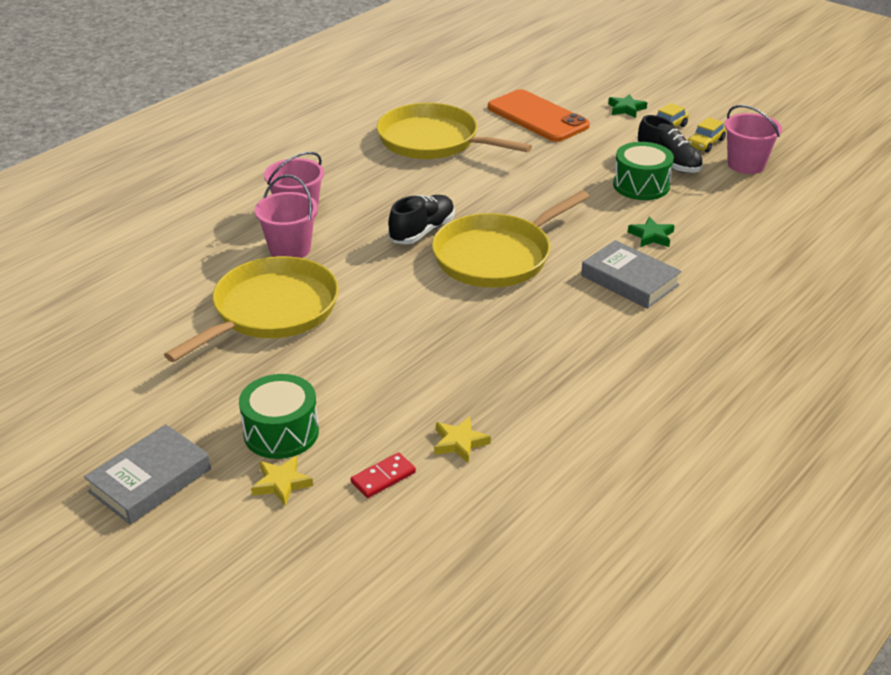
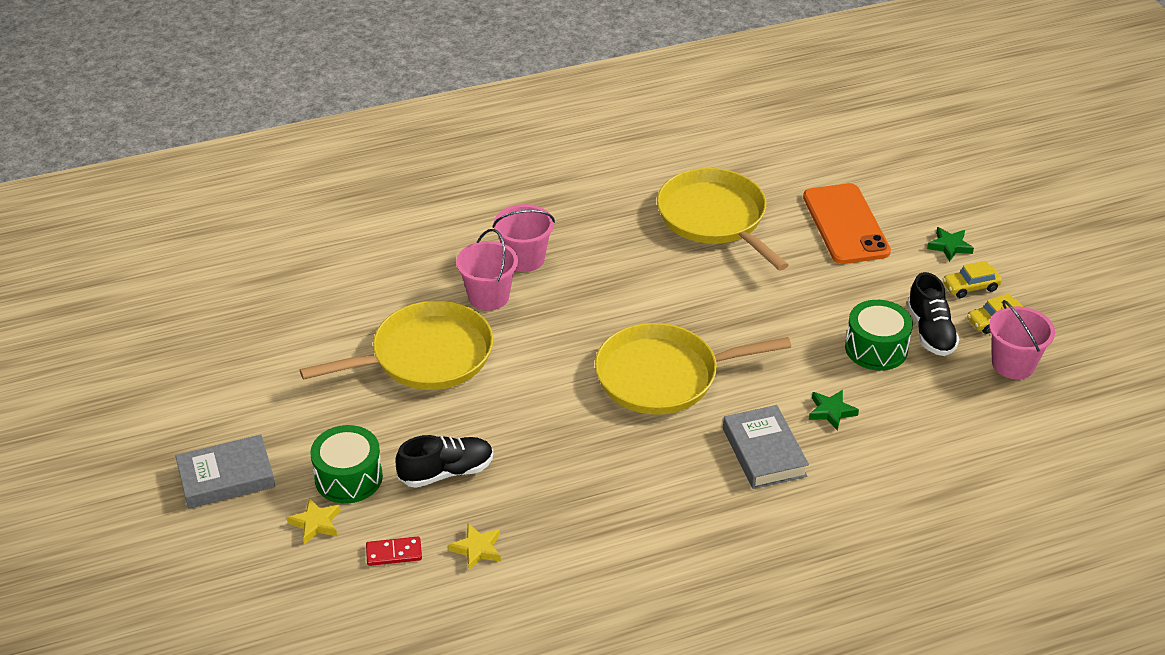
camera: 30 degrees right, 5 degrees up
black shoe [388,195,455,244] -> black shoe moved to [395,435,493,488]

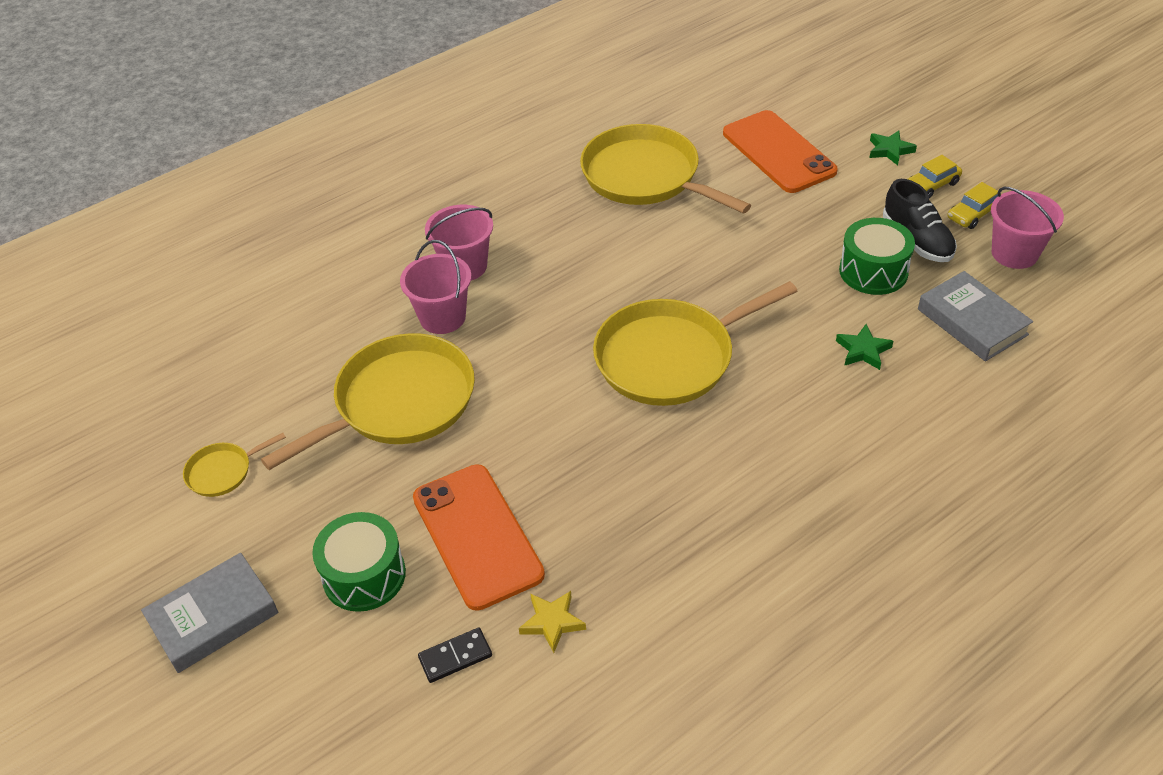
camera: 15 degrees left, 5 degrees up
yellow star [287,497,341,544] -> none
red domino [366,537,422,566] -> black domino [418,628,492,683]
black shoe [395,435,493,488] -> orange phone [413,464,545,611]
grey book [723,405,809,489] -> grey book moved to [918,271,1033,361]
none -> yellow pan [183,433,286,497]

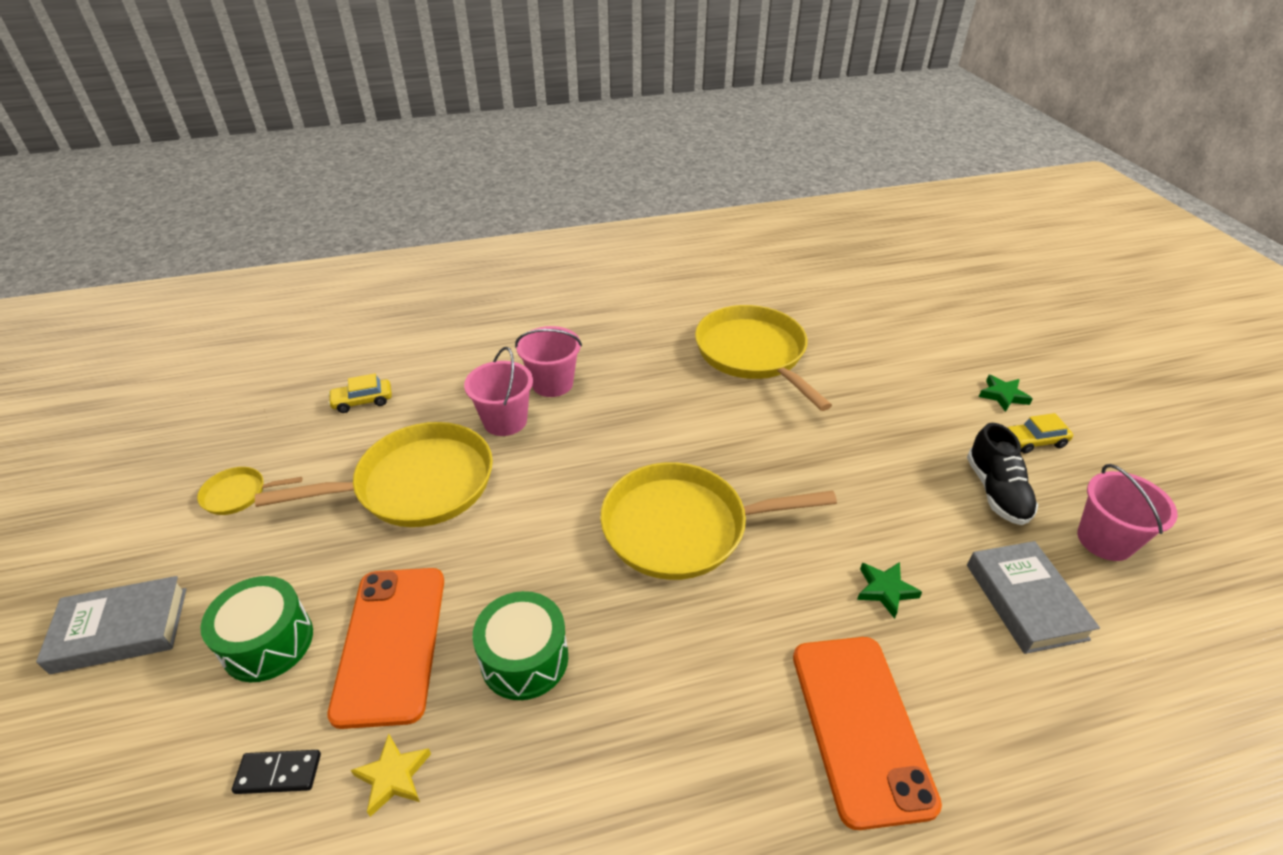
camera: 20 degrees right, 5 degrees down
orange phone [723,110,837,193] -> orange phone moved to [793,637,942,830]
green drum [839,218,915,295] -> green drum moved to [472,591,568,700]
yellow car [948,182,998,229] -> yellow car moved to [328,374,392,413]

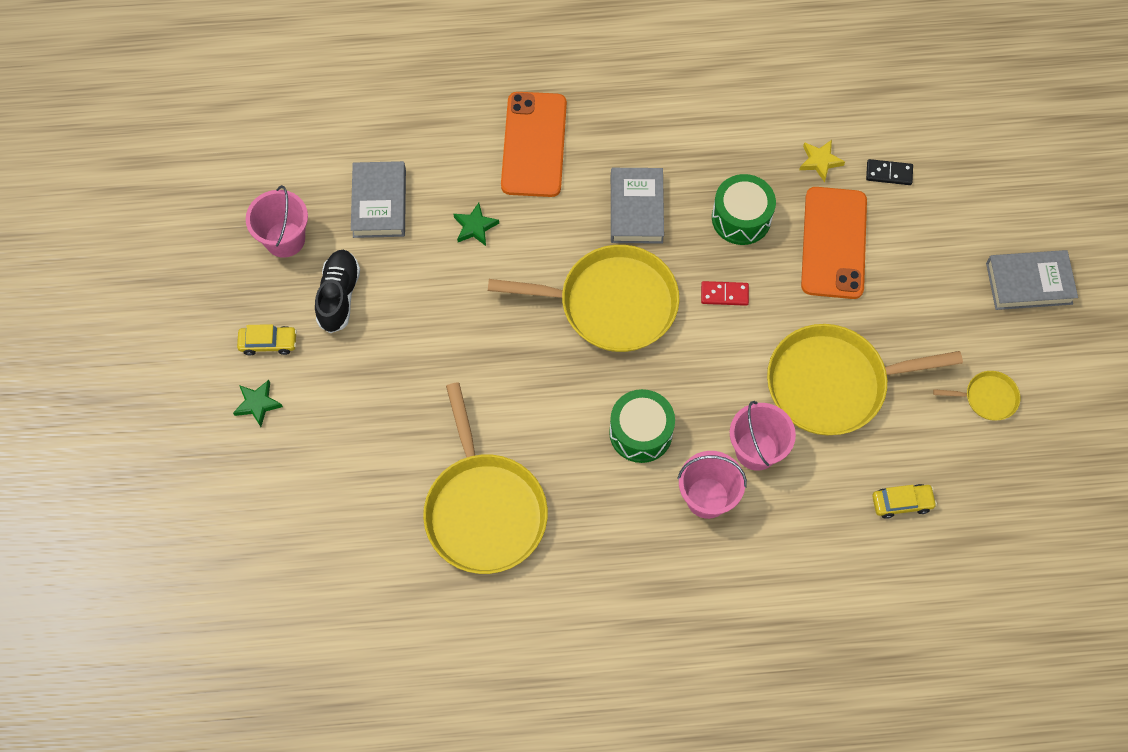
camera: 170 degrees left, 25 degrees up
green drum [200,576,313,682] -> green drum moved to [609,389,675,463]
none -> grey book [611,168,664,244]
none -> red domino [701,281,749,306]

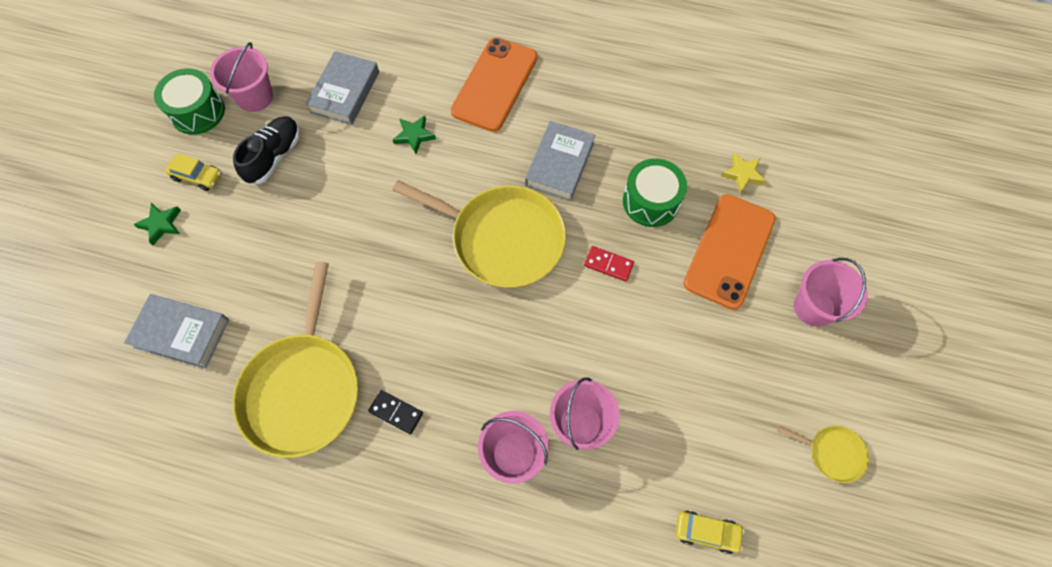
camera: 20 degrees right, 0 degrees up
green drum [609,389,675,463] -> green drum moved to [154,68,225,135]
yellow pan [767,324,963,435] -> none
black domino [866,159,913,185] -> black domino moved to [368,390,423,434]
grey book [986,250,1078,310] -> grey book moved to [124,294,229,369]
none -> pink bucket [794,258,868,327]

